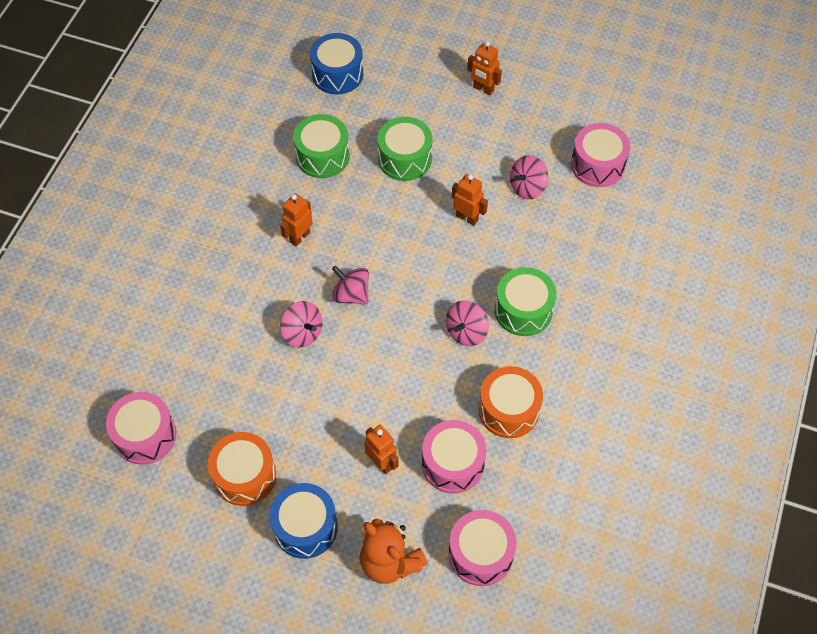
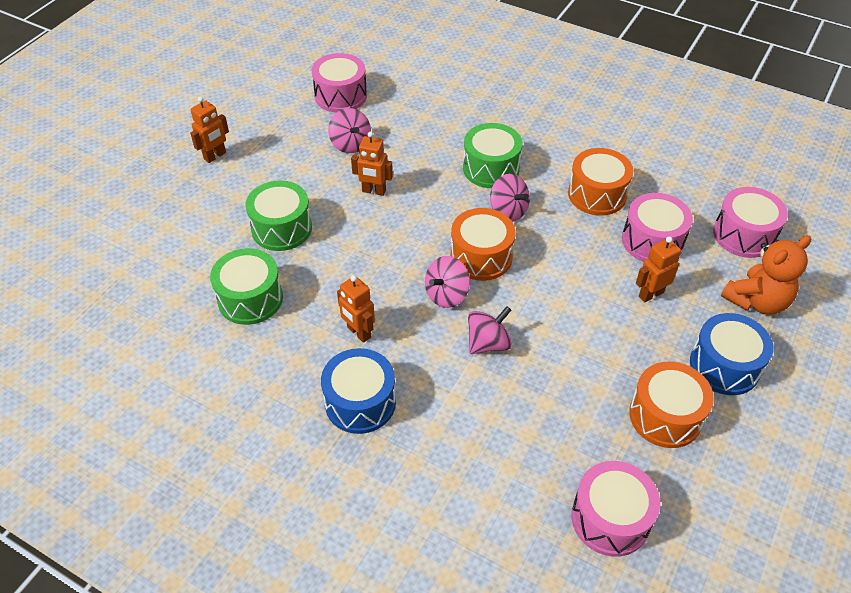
camera: 80 degrees left, 10 degrees down
blue drum [310,33,363,95] -> blue drum moved to [321,348,396,434]
orange robot [452,174,488,226] -> orange robot turned 120 degrees counterclockwise [351,131,393,196]
none -> orange drum [451,208,516,281]

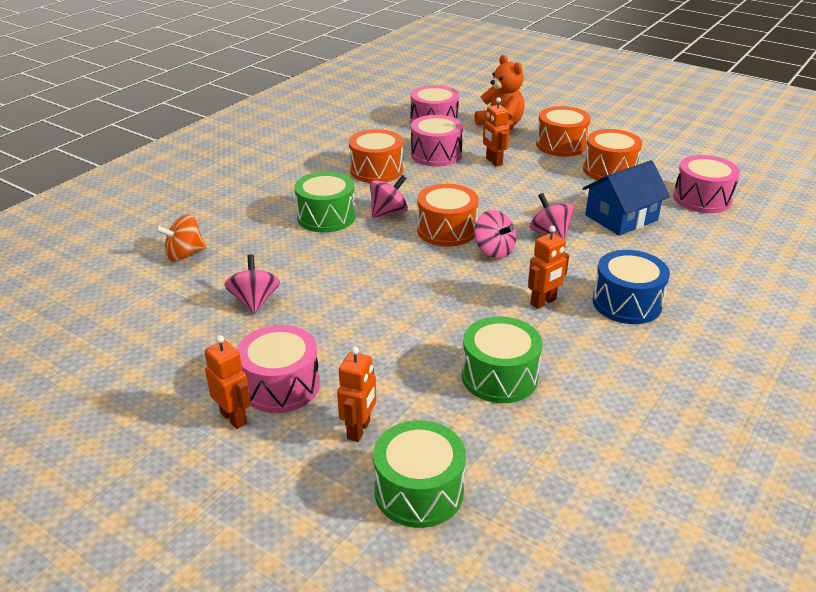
camera: 85 degrees left, 15 degrees down
green drum [245,180,312,251] -> green drum moved to [373,420,466,528]
pink drum [311,53,367,113] -> pink drum moved to [237,325,320,413]
pink spinning top [328,108,371,153] -> pink spinning top turned 75 degrees counterclockwise [225,255,280,314]
orange robot [351,131,393,196] -> orange robot moved to [337,346,376,442]
blue drum [690,313,774,395] -> orange drum [536,106,591,157]
none -> orange spinning top [155,214,206,262]
none -> blue house [582,160,670,236]

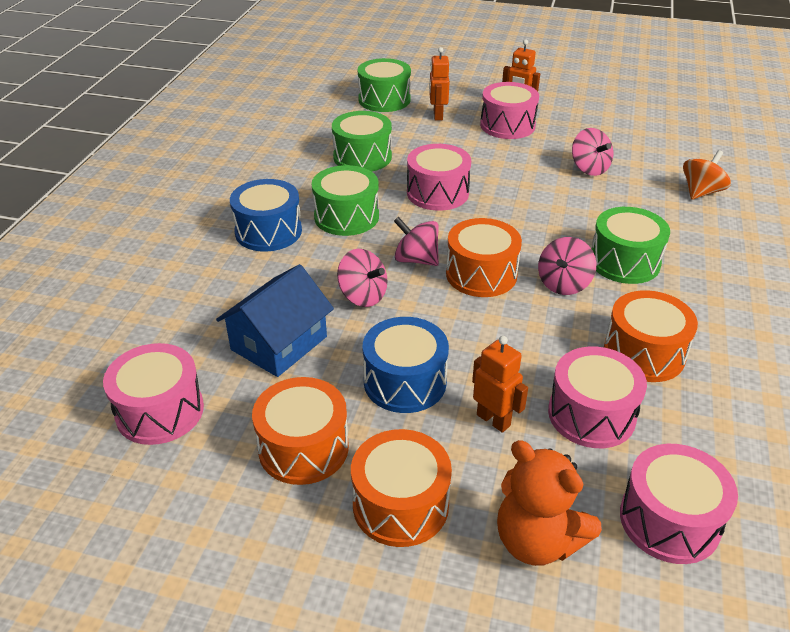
camera: 160 degrees right, 5 degrees up
orange robot [528,226,569,309] -> green drum [312,165,379,236]
none -> blue drum [362,317,449,413]
none -> pink drum [407,144,471,211]

